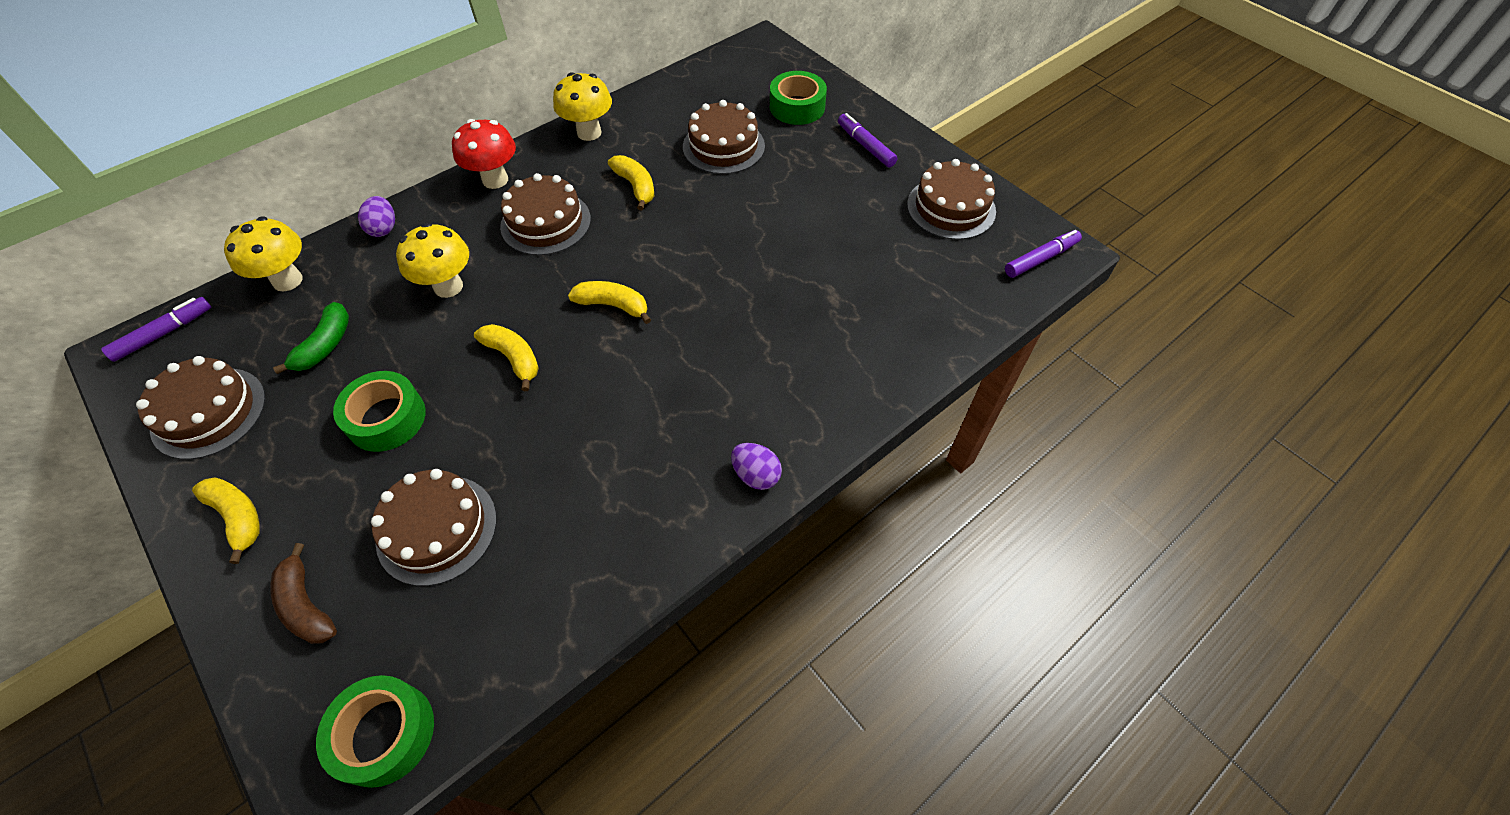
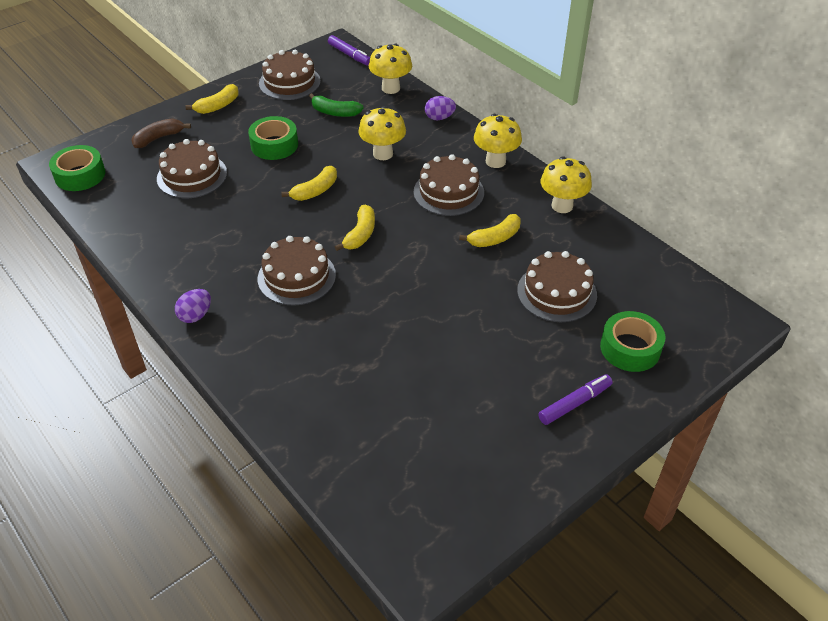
camera: 90 degrees right, 10 degrees down
red mushroom [452,119,516,189] -> yellow mushroom [474,114,522,168]
brown cake [907,159,996,240] -> brown cake moved to [258,236,336,306]
purple marker [1005,230,1082,278] -> none

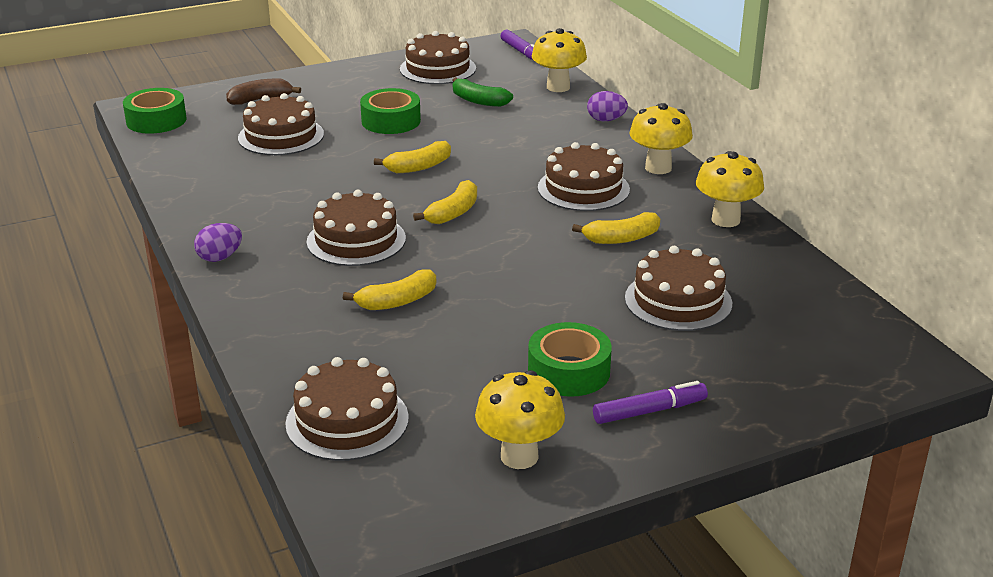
camera: 15 degrees right, 15 degrees down
yellow banana [185,84,238,114] -> yellow banana moved to [343,269,436,310]
yellow mushroom [358,106,406,160] -> yellow mushroom moved to [475,370,565,469]
green tape [600,311,665,372] -> green tape moved to [528,322,612,397]
none -> brown cake [285,357,409,461]

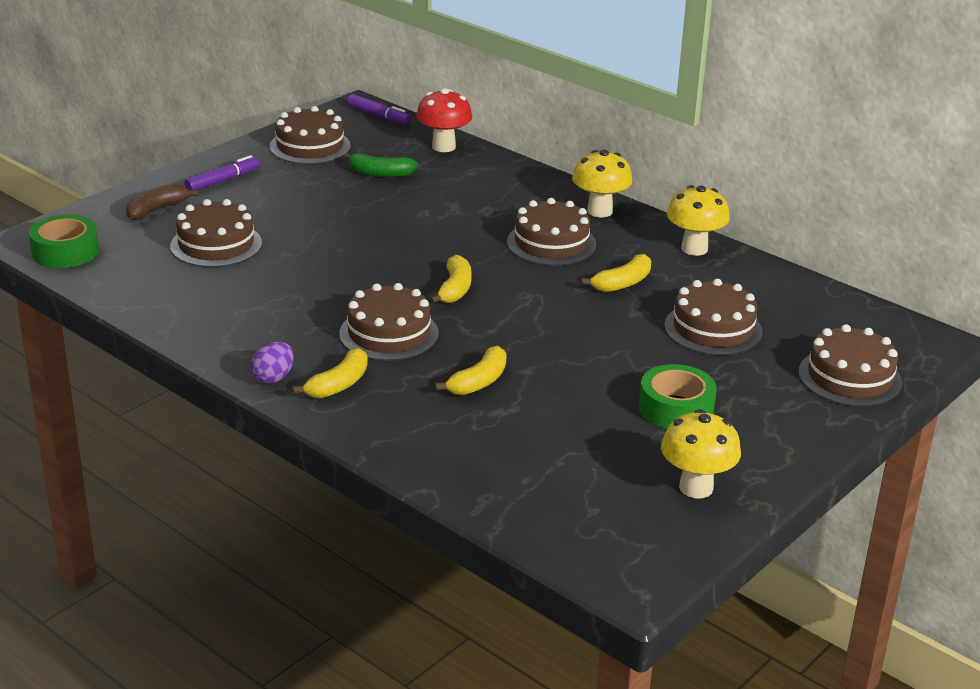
camera: 25 degrees left, 0 degrees up
brown cake [285,357,409,461] -> brown cake moved to [799,324,902,407]
green tape [360,88,421,134] -> none
yellow banana [374,141,451,173] -> yellow banana moved to [292,348,368,398]
yellow mushroom [532,28,587,92] -> red mushroom [416,88,472,152]
purple egg [587,91,628,121] -> none
purple marker [593,381,708,424] -> purple marker moved to [184,155,259,190]

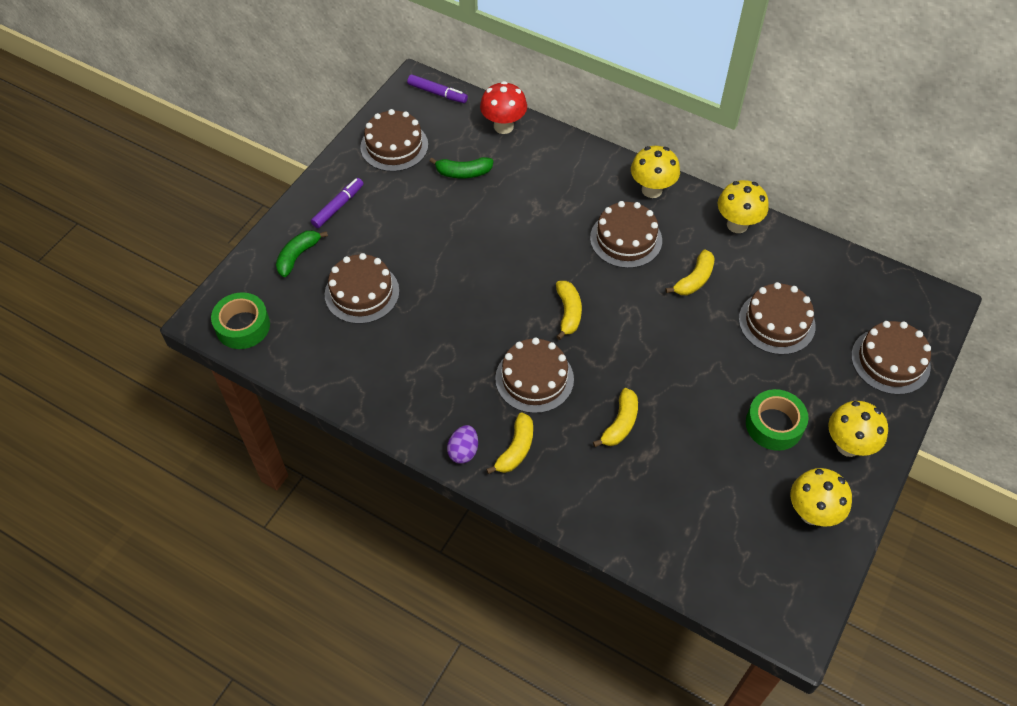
camera: 10 degrees left, 25 degrees up
brown banana [126,184,199,220] -> green banana [276,230,328,277]
none -> yellow mushroom [829,401,888,457]

